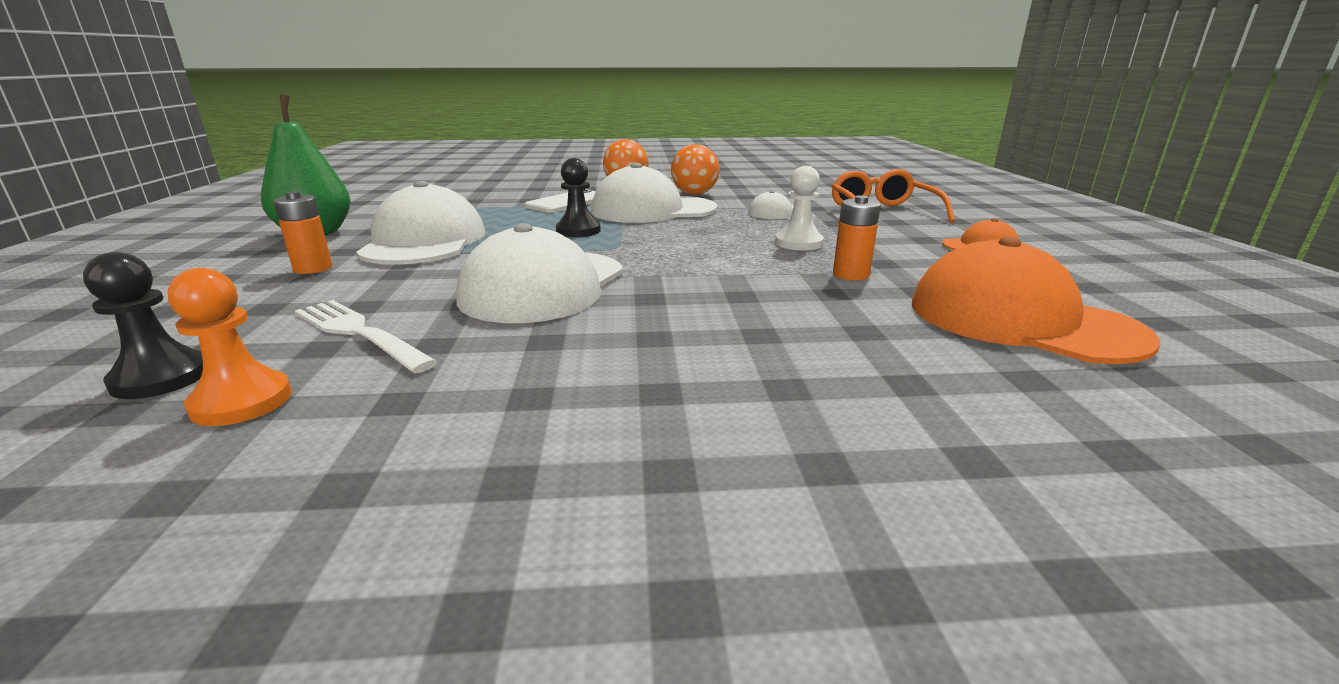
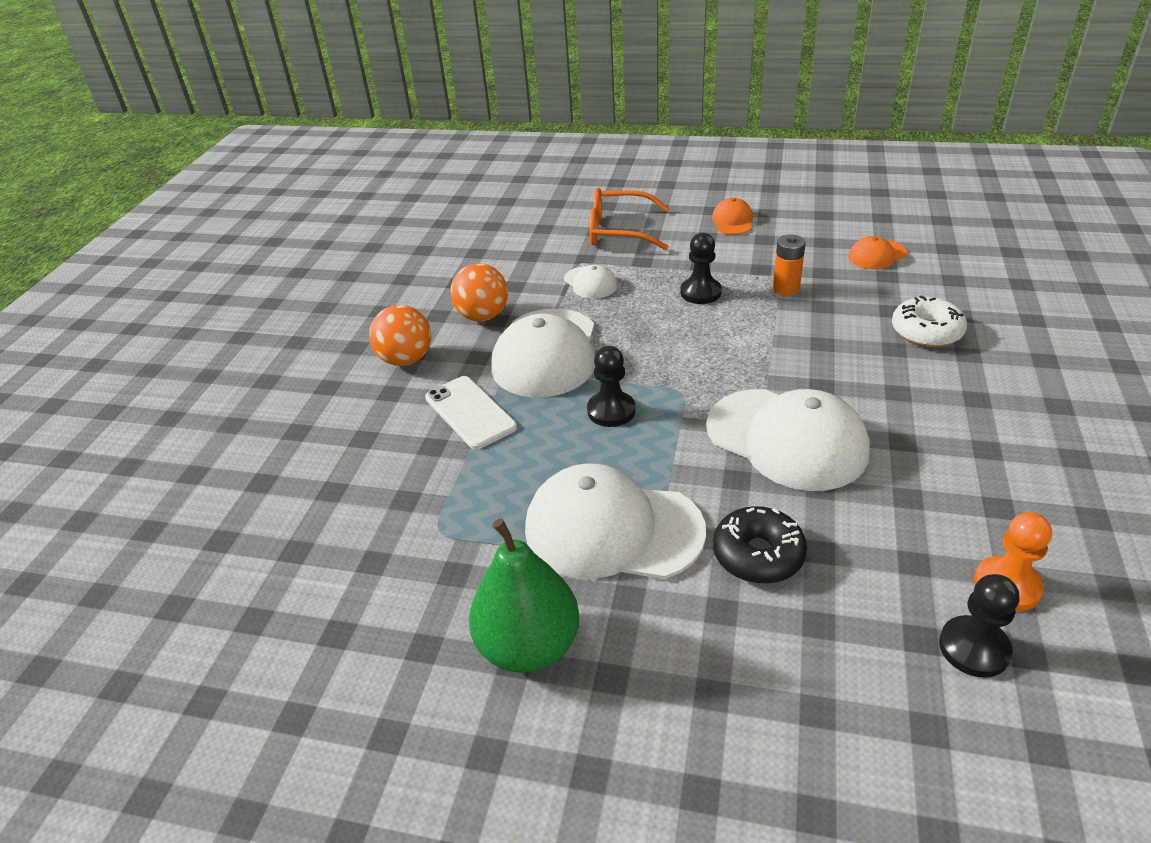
camera: 70 degrees left, 15 degrees up
orange battery [273,191,332,274] -> none
white fork [295,300,438,373] -> none
white pawn [775,166,824,251] -> black pawn [680,233,722,304]
orange cap [912,237,1160,364] -> orange cap [848,236,907,269], size x0.48
none -> black donut [713,506,807,584]
none -> white donut [892,296,967,347]

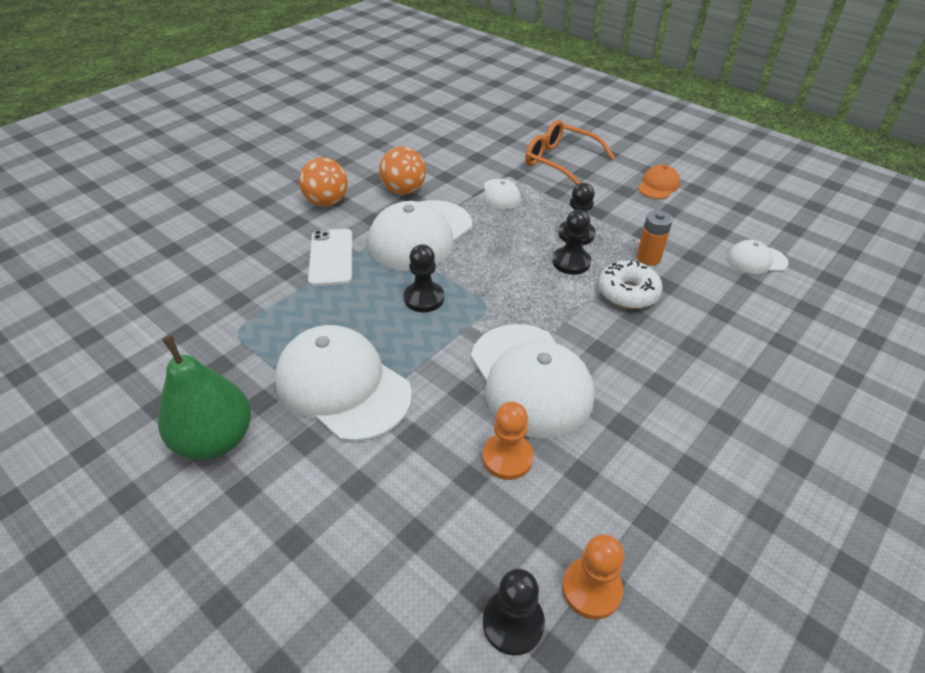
camera: 25 degrees right, 5 degrees up
black donut [713,506,807,584] -> none
orange cap [848,236,907,269] -> white cap [727,240,788,274]
white donut [892,296,967,347] -> white donut moved to [598,260,663,309]
none -> orange pawn [482,402,534,480]
none -> black pawn [552,210,591,275]

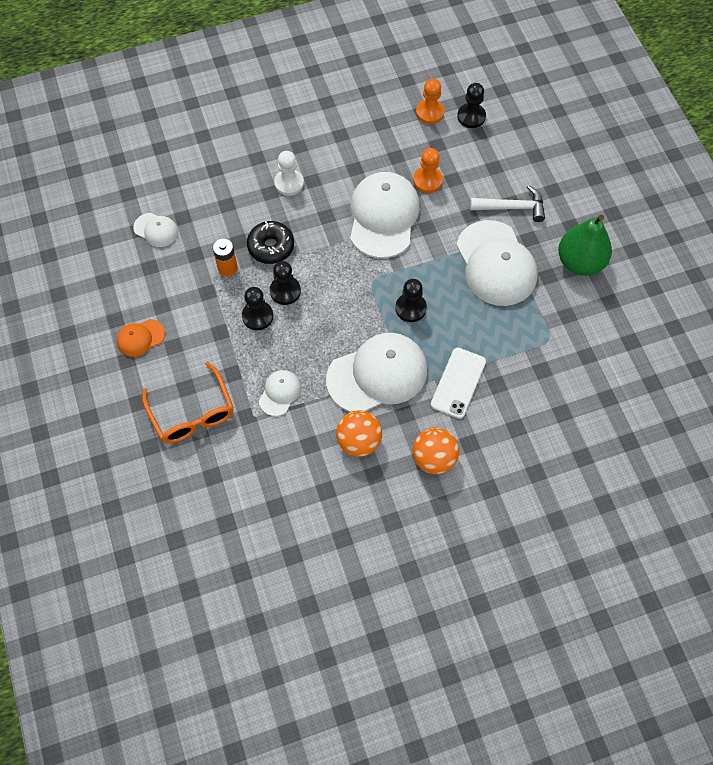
camera: 150 degrees left, 20 degrees up
white donut [598,260,663,309] -> black donut [247,221,294,264]
none -> white pawn [274,151,304,196]
none -> white hammer [470,185,545,222]

